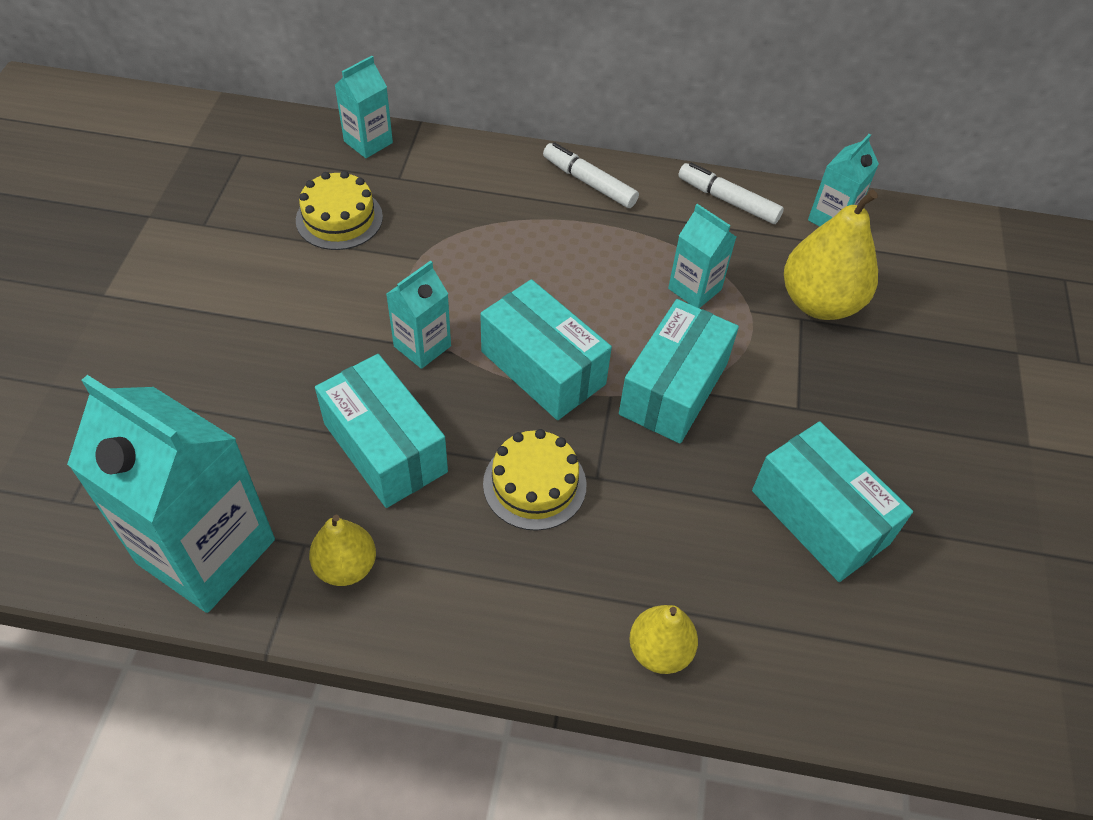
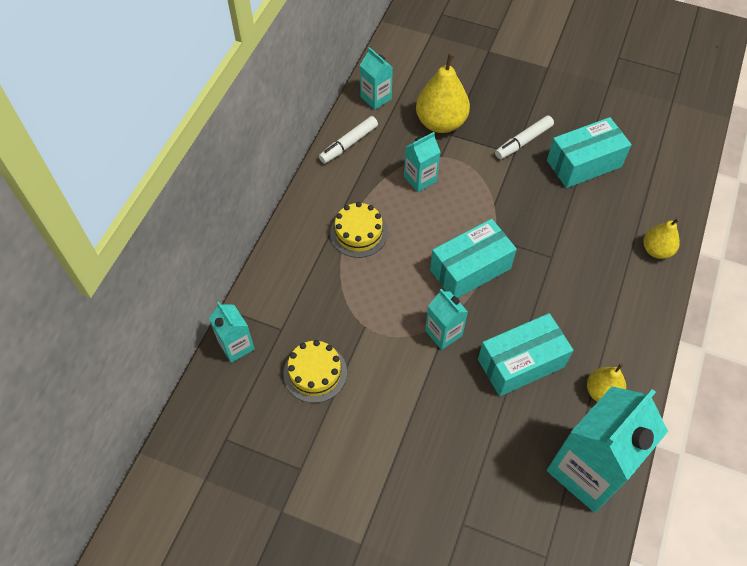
camera: 75 degrees left, 5 degrees up
yellow cake [483,429,587,531] -> yellow cake moved to [330,202,388,258]
white marker [543,142,639,208] -> white marker moved to [495,115,554,159]
turquoise box [619,299,739,444] -> none

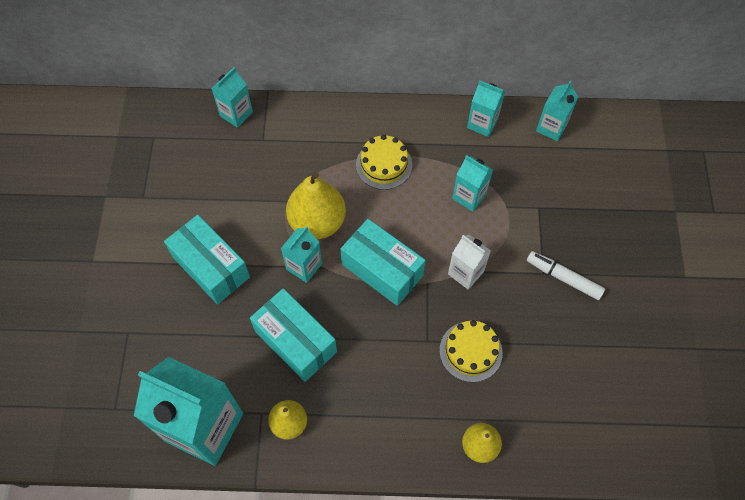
camera: 70 degrees right, 5 degrees up
yellow cake [283,340,347,403] -> yellow cake moved to [440,320,503,382]
white marker [319,116,378,164] -> turquoise carton [467,80,505,137]
yellow pear [416,53,470,133] -> yellow pear moved to [286,172,346,239]
turquoise box [547,117,632,188] -> turquoise box moved to [164,215,250,304]
none -> white carton [448,235,491,290]

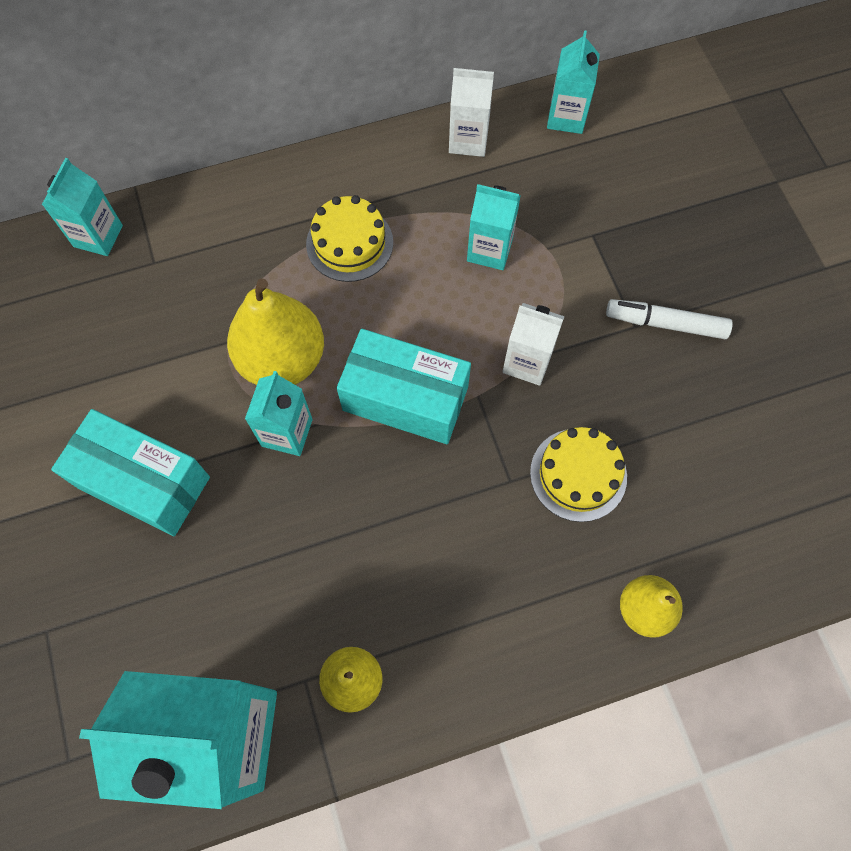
camera: 20 degrees left, 5 degrees up
turquoise box [250,288,337,382] -> none
turquoise carton [467,80,505,137] -> white carton [449,68,494,157]

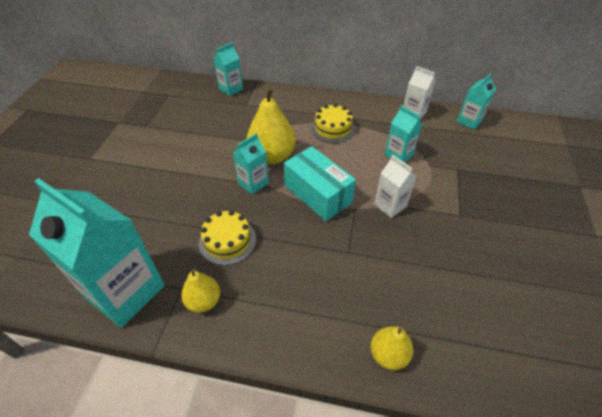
camera: 30 degrees right, 20 degrees down
turquoise box [51,409,210,536] -> none
yellow cake [530,427,627,522] -> yellow cake moved to [199,210,256,265]
white marker [606,299,733,339] -> none

